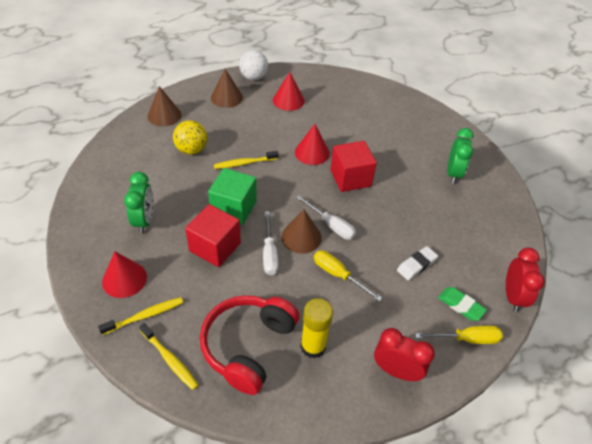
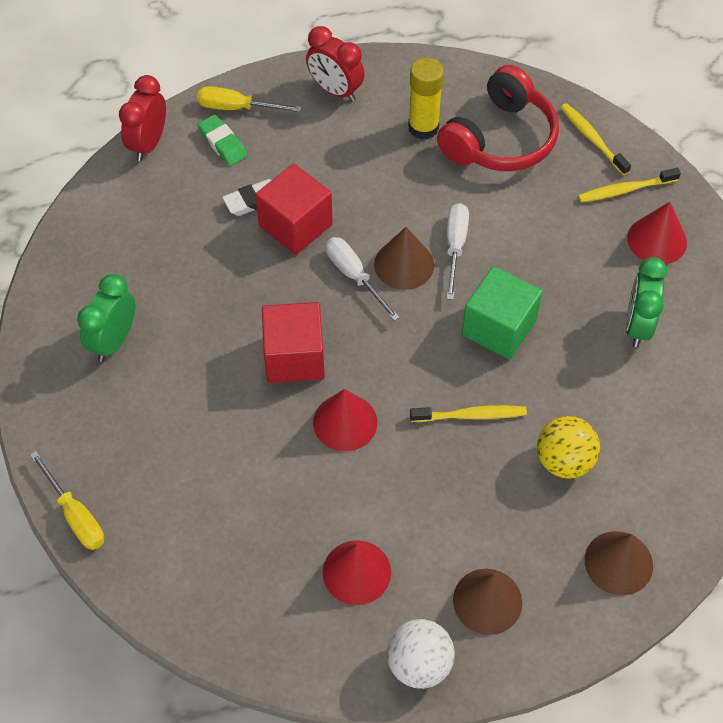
camera: 165 degrees left, 10 degrees up
red cube [185,204,241,267] -> red cube moved to [255,163,333,255]
yellow screwdriver [314,250,382,301] -> yellow screwdriver moved to [30,451,105,550]

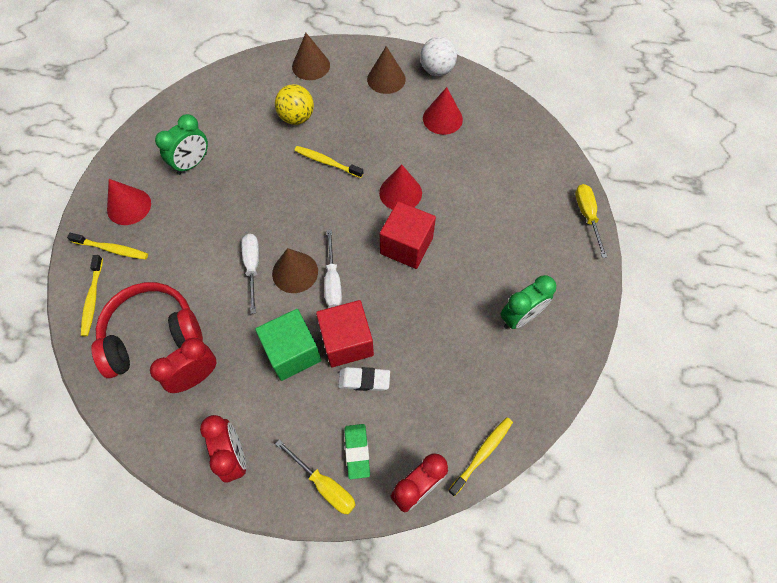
camera: 150 degrees left, 5 degrees up
yellow glue stick [408,58,444,139] -> red clock [150,338,216,393]
white screwdriver [447,203,469,300] -> white screwdriver turned 135 degrees clockwise [241,234,259,314]
green cube [462,266,543,360] -> green cube moved to [255,309,321,381]
none -> yellow toothbrush [448,417,513,496]

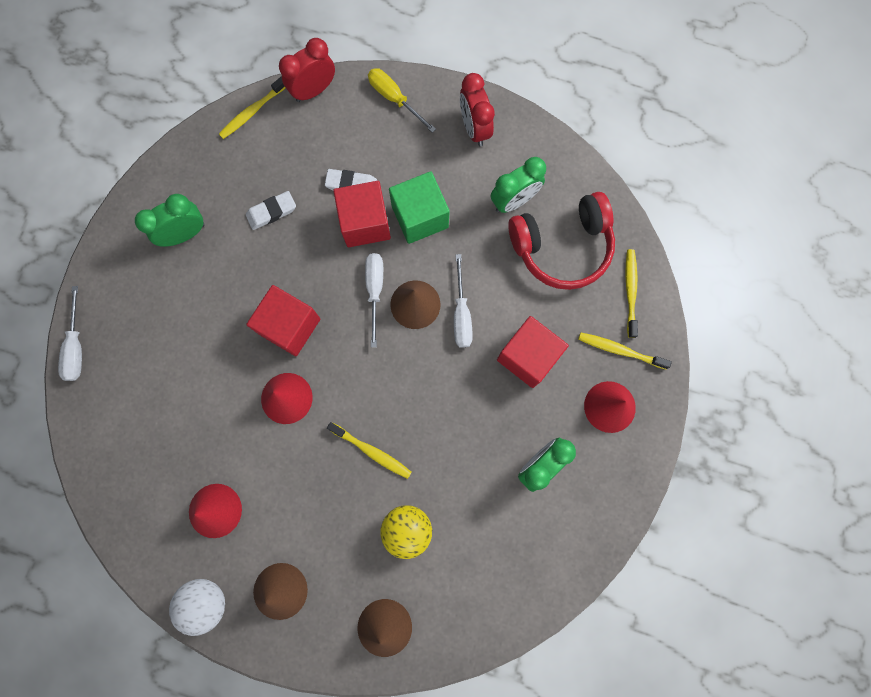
camera: 175 degrees left, 15 degrees up
red clock [150,338,216,393] -> green clock [491,157,546,213]
green eraser [345,424,370,479] -> none
yellow screwdriver [575,184,607,258] -> white screwdriver [58,286,82,381]
none -> white eraser [246,191,296,230]
none -> red cube [497,316,569,388]

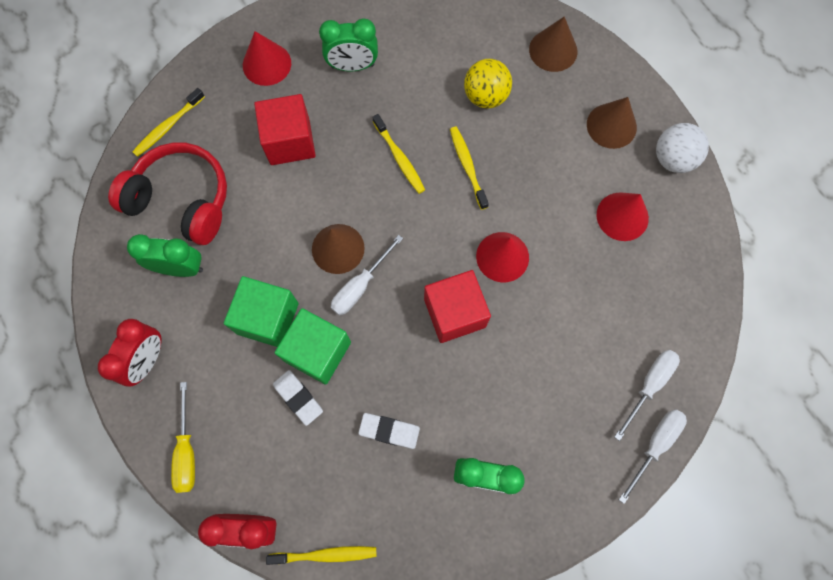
camera: 140 degrees left, 5 degrees down
red cube [333,181,391,247] -> green cube [275,308,351,385]
white screwdriver [454,254,473,348] -> white screwdriver moved to [614,350,680,441]
yellow toothbrush [578,333,672,369] -> yellow toothbrush moved to [372,114,425,194]

